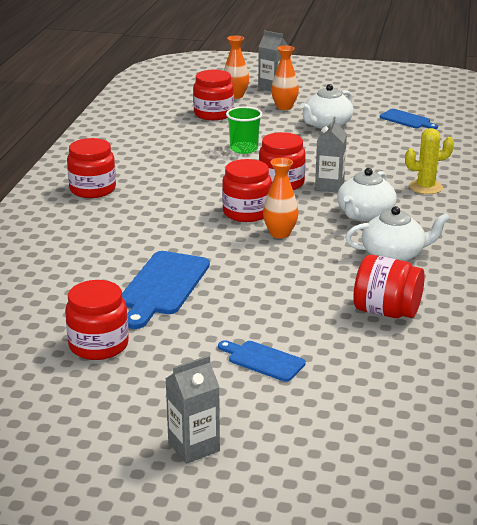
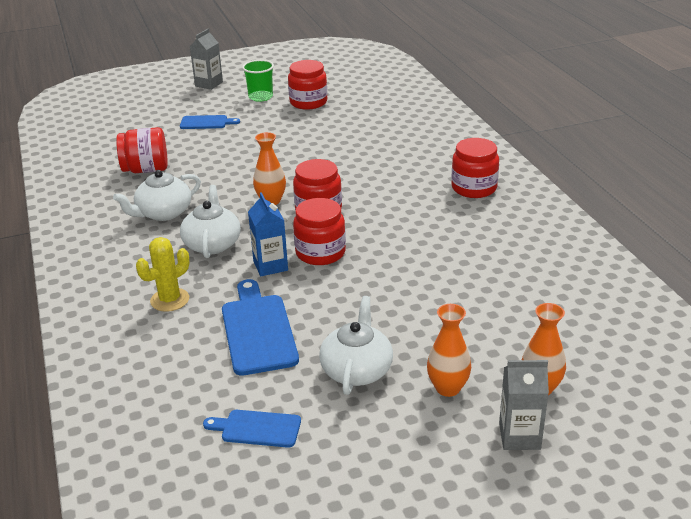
camera: 150 degrees right, 5 degrees up
blue cutting board [122,251,210,329] -> blue cutting board moved to [222,279,299,376]
red jar [193,70,234,120] -> none
green cup [226,106,262,154] -> green cup moved to [242,60,274,102]
grey carton [315,117,347,193] -> blue carton [248,192,288,276]

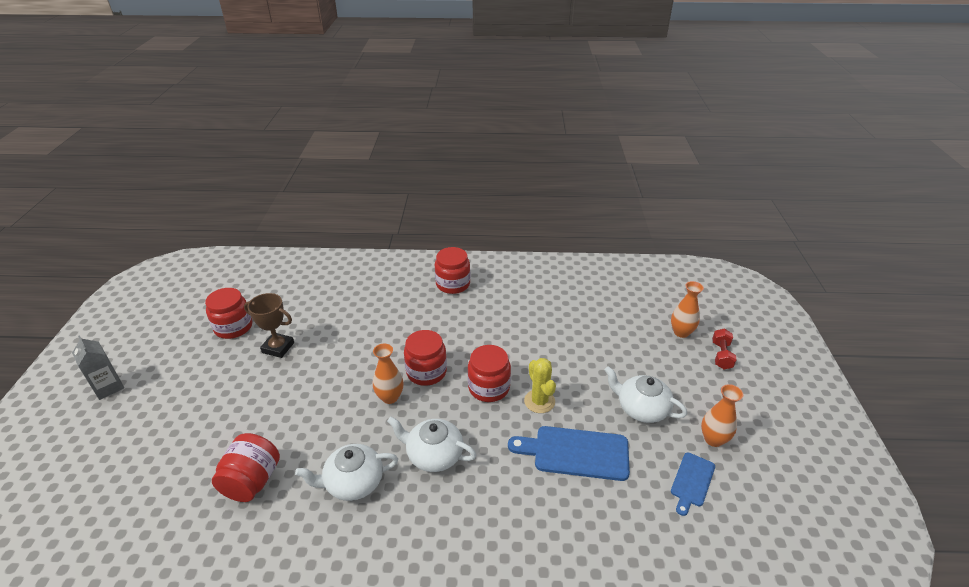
camera: 70 degrees left, 5 degrees up
white teapot [113,170,201,221] -> white teapot turned 90 degrees clockwise [295,444,398,501]
yellow cactus [136,237,189,312] -> yellow cactus moved to [524,358,556,413]
blue cutting board [180,115,240,129] -> none
green cup [242,60,274,102] -> none
blue carton [248,192,288,276] -> none
orange vase [427,304,471,397] -> orange vase moved to [701,384,743,447]
grey carton [499,360,549,450] -> red dumbbell [712,329,737,370]
none -> brown trophy [244,293,294,358]

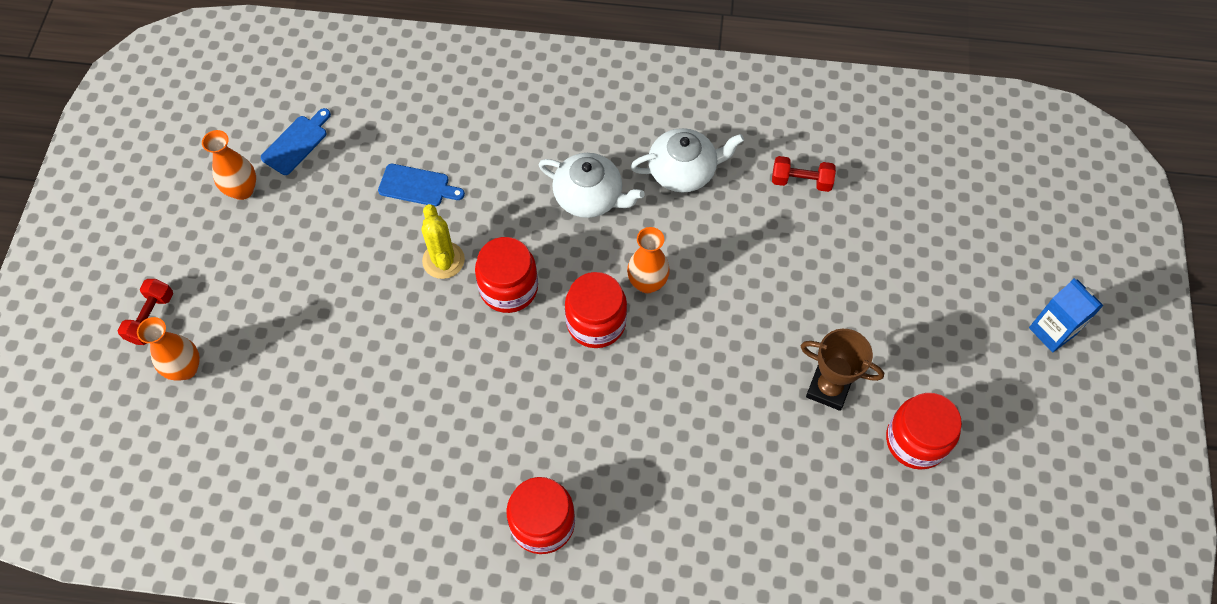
camera: 175 degrees left, 25 degrees up
grey carton [72,335,124,400] -> blue carton [1029,278,1104,353]
red jar [212,433,280,502] -> red dumbbell [772,156,836,192]
blue cutting board [508,426,630,481] -> blue cutting board [378,164,465,206], size x0.58
white teapot [605,366,687,423] -> none

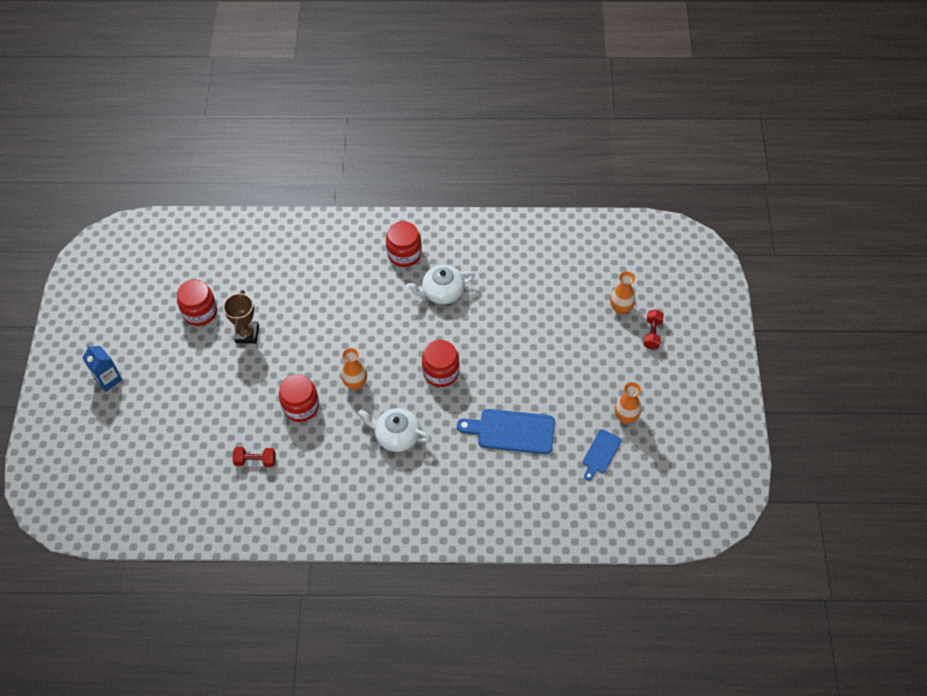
camera: 175 degrees right, 5 degrees down
blue cutting board [378,164,465,206] -> blue cutting board [457,409,555,454], size x1.72
yellow cactus [421,204,465,279] -> none
red jar [565,272,627,348] -> red jar moved to [279,374,319,422]
white teapot [631,128,744,192] -> white teapot moved to [406,265,475,304]
brown trophy [801,329,884,411] -> brown trophy turned 75 degrees clockwise [223,290,259,344]

